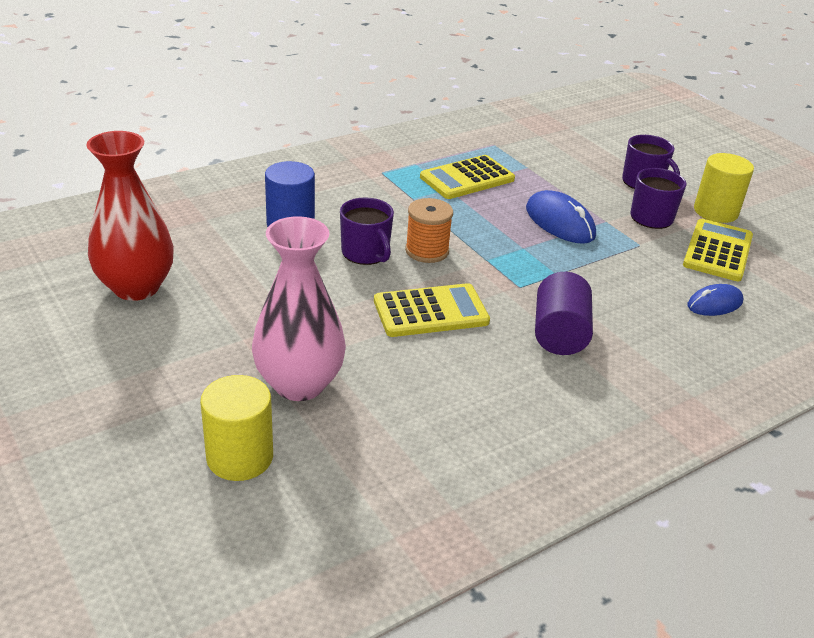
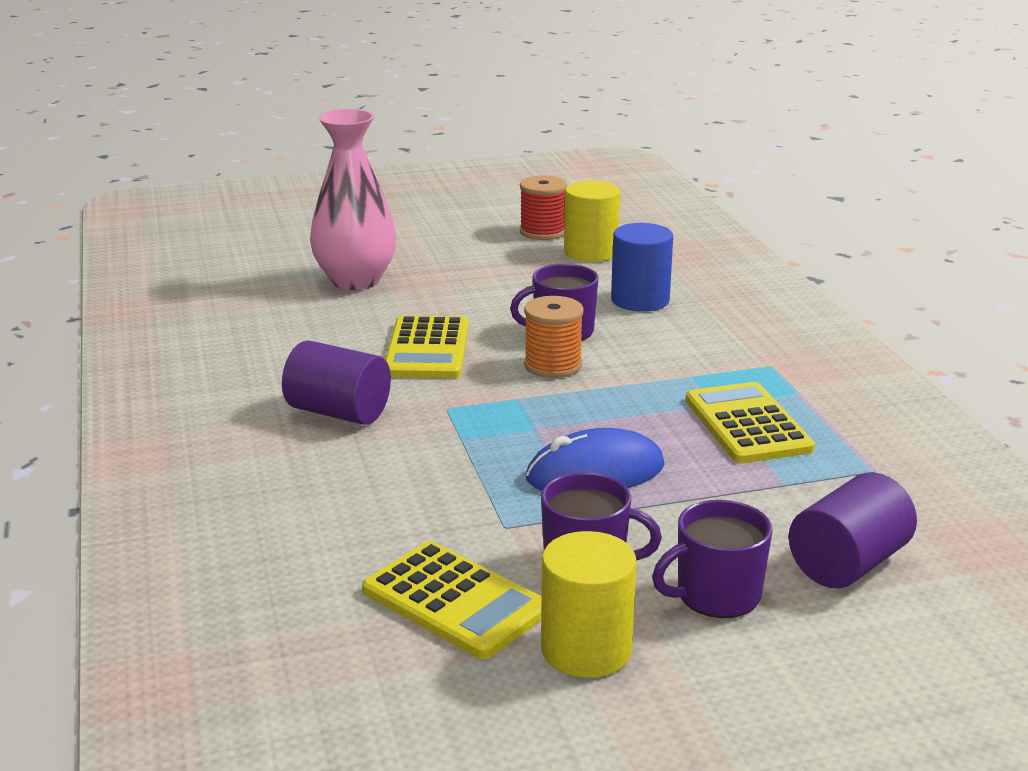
camera: 110 degrees right, 10 degrees down
red vase [87,131,174,301] -> red spool [520,175,567,240]
yellow cylinder [200,375,273,481] -> yellow cylinder moved to [564,180,620,262]
blue mouse [687,284,743,316] -> none
none -> purple cylinder [789,472,917,588]

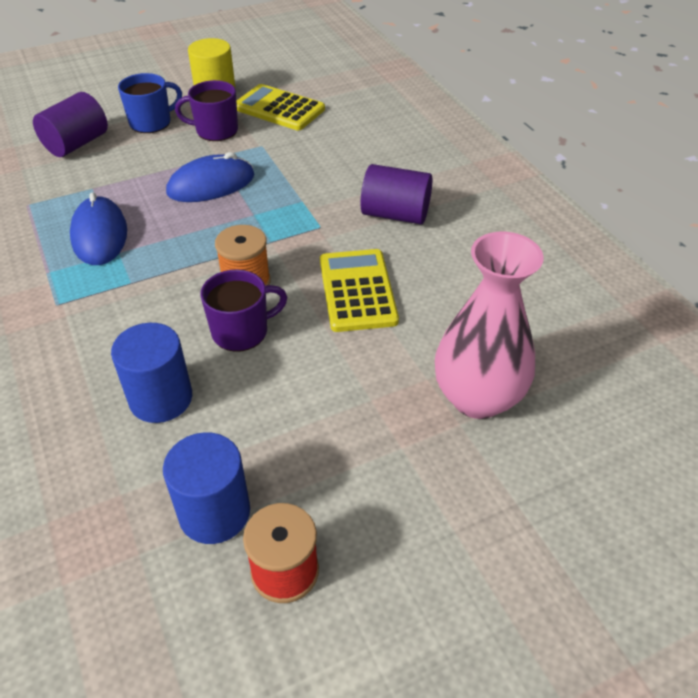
camera: 170 degrees right, 20 degrees up
yellow cylinder [564,180,620,262] -> blue cylinder [163,432,250,544]
purple mug [652,500,772,618] -> blue mug [118,73,182,133]
yellow calculator [685,382,815,463] -> blue mouse [70,192,127,265]

